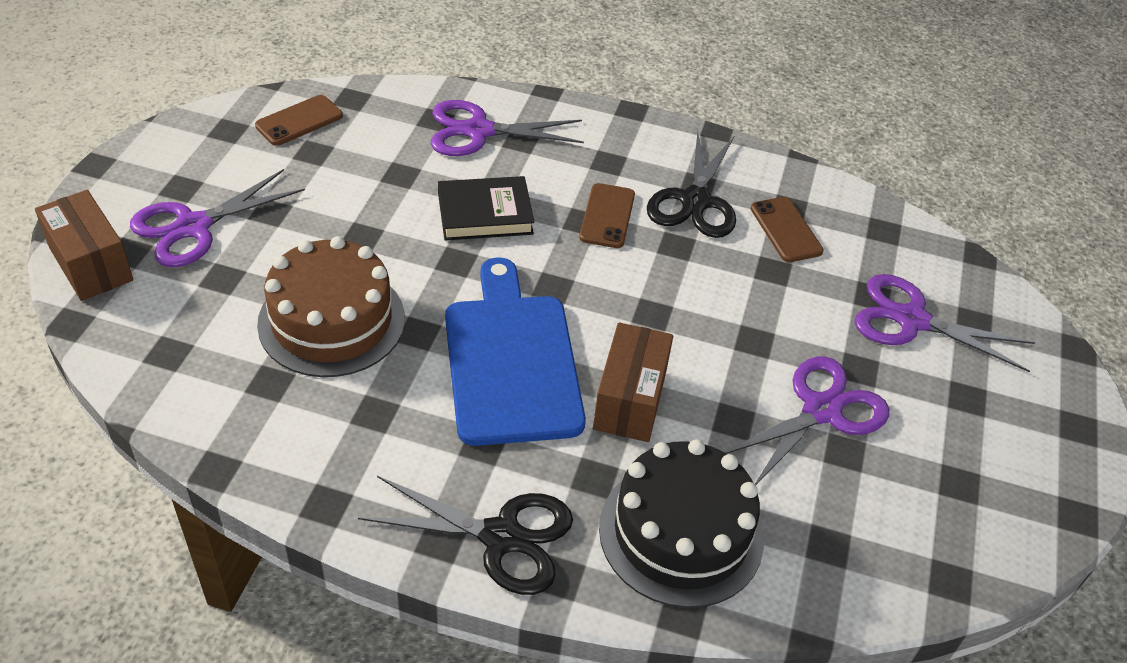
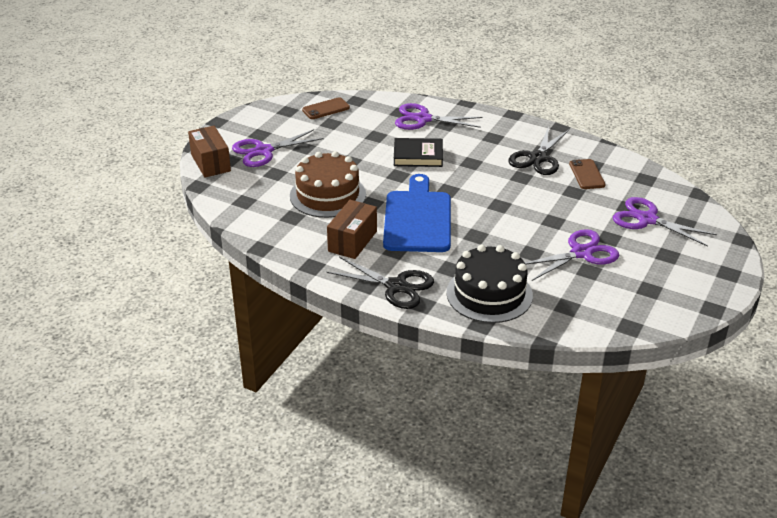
camera: 15 degrees right, 10 degrees down
brown phone [579,183,635,248] -> none
brown box [593,322,673,442] -> brown box moved to [327,200,377,259]

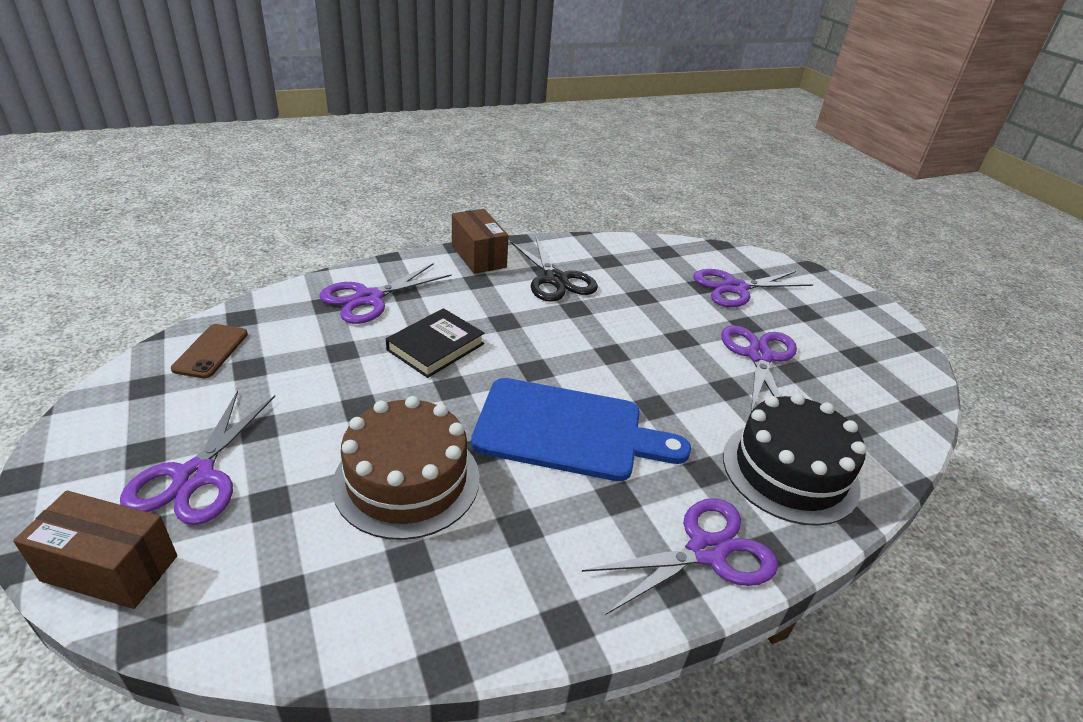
camera: 55 degrees left, 0 degrees up
brown box [327,200,377,259] -> brown box moved to [452,209,509,274]
black scissors [327,257,434,309] -> purple scissors [582,498,778,615]
blue cutting board [383,174,451,252] -> blue cutting board turned 150 degrees clockwise [471,378,691,481]
brown phone [569,159,606,189] -> none

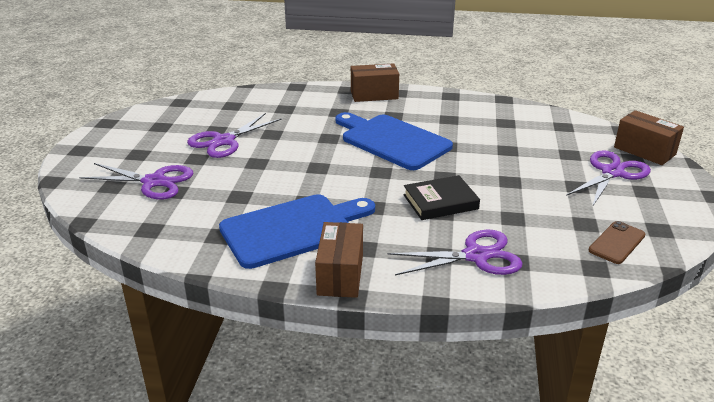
camera: 145 degrees left, 5 degrees down
brown cake [332,396,480,540] -> none
black scissors [510,236,598,302] -> blue cutting board [219,194,375,269]
purple scissors [582,498,778,615] -> brown box [351,63,399,102]
black cake [723,393,867,526] -> none

